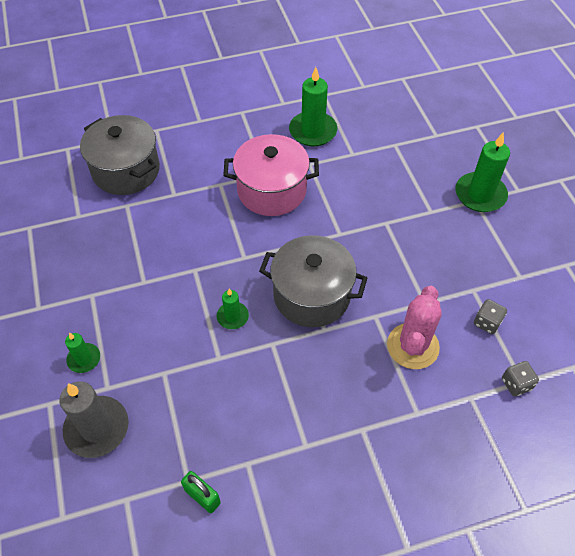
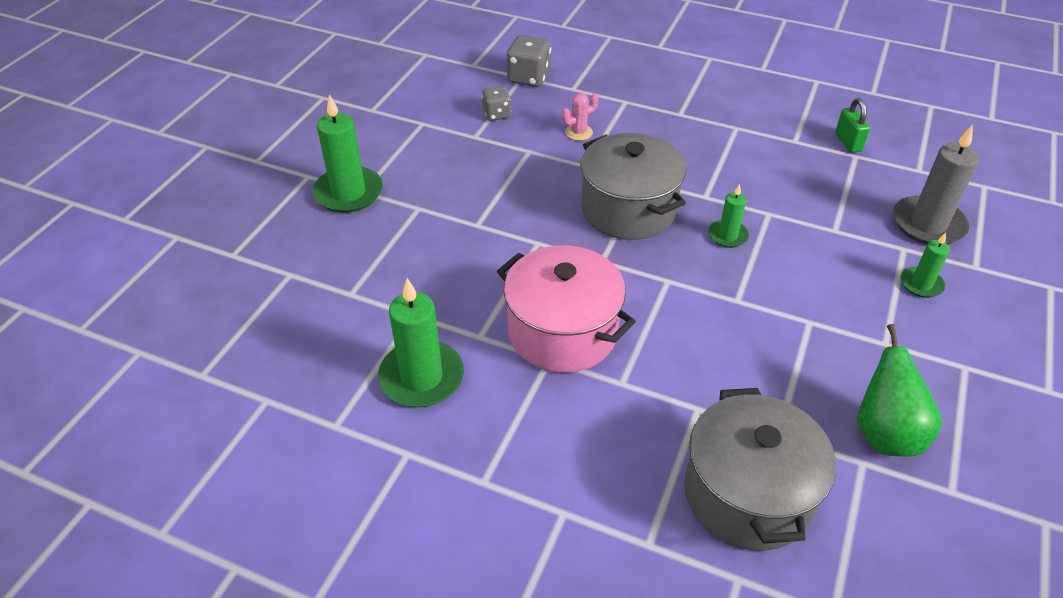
camera: 140 degrees left, 10 degrees down
pink cactus [387,286,442,369] -> pink cactus [562,93,599,141], size x0.50
grey dice [502,361,539,397] -> grey dice [506,35,551,87], size x1.56
none -> green pear [858,324,942,456]

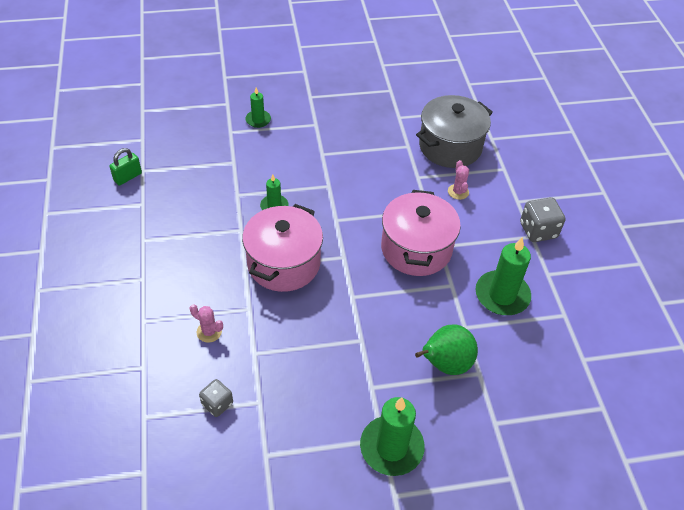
camera: 125 degrees left, 5 degrees up
grey dice [506,35,551,87] -> grey dice moved to [520,197,565,242]
grey pot [580,133,686,240] -> pink pot [242,204,323,292]
green pear [858,324,942,456] -> green pear moved to [415,324,478,375]
grey candle [893,125,979,244] -> none
none -> pink cactus [448,160,469,200]

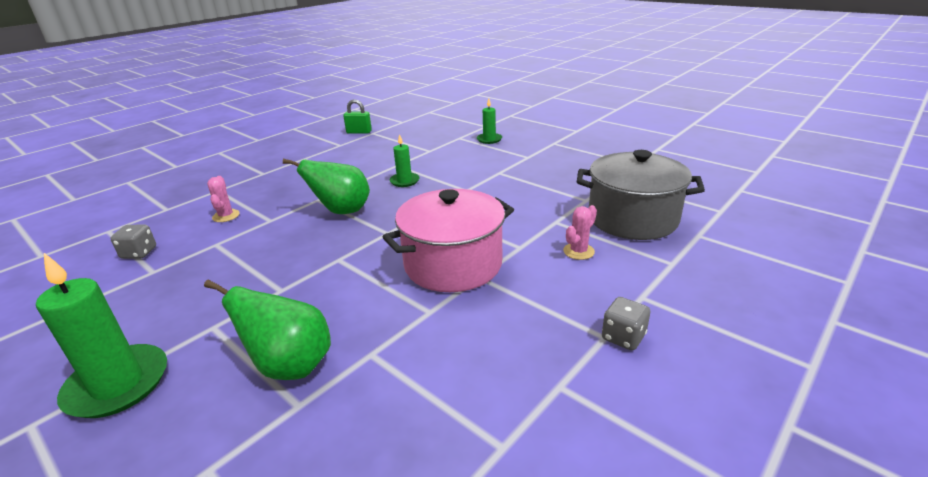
camera: 55 degrees right, 20 degrees down
pink pot [242,204,323,292] -> green pear [283,159,370,214]
green candle [475,237,531,315] -> none
grey dice [520,197,565,242] -> grey dice [602,297,650,351], size x0.64

